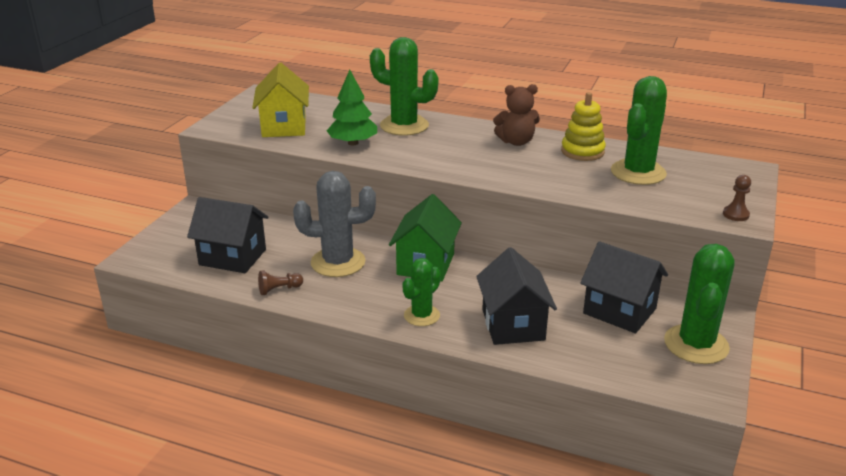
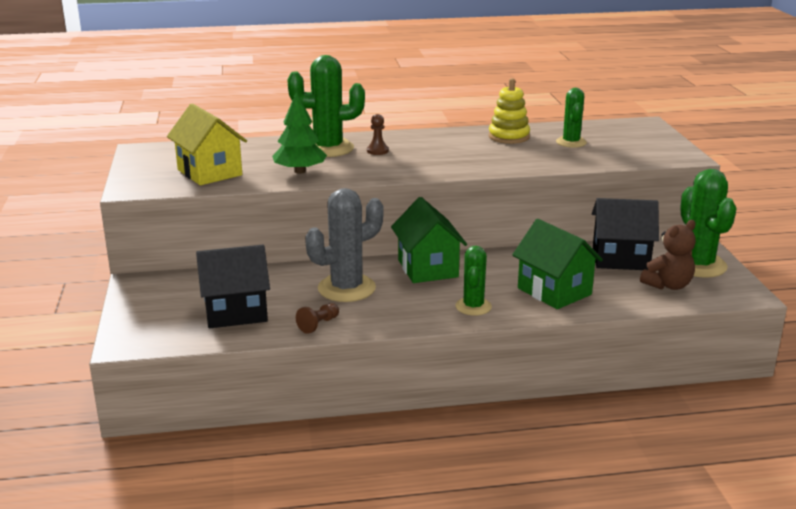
camera: 30 degrees left, 5 degrees down
black house [476,247,557,345] -> green house [512,219,603,309]
brown teddy bear [493,84,540,146] -> brown teddy bear moved to [640,220,696,290]
green cactus [611,76,667,185] -> green cactus [556,88,587,148], size x0.61
brown pawn [723,175,751,221] -> brown pawn moved to [367,114,389,155]

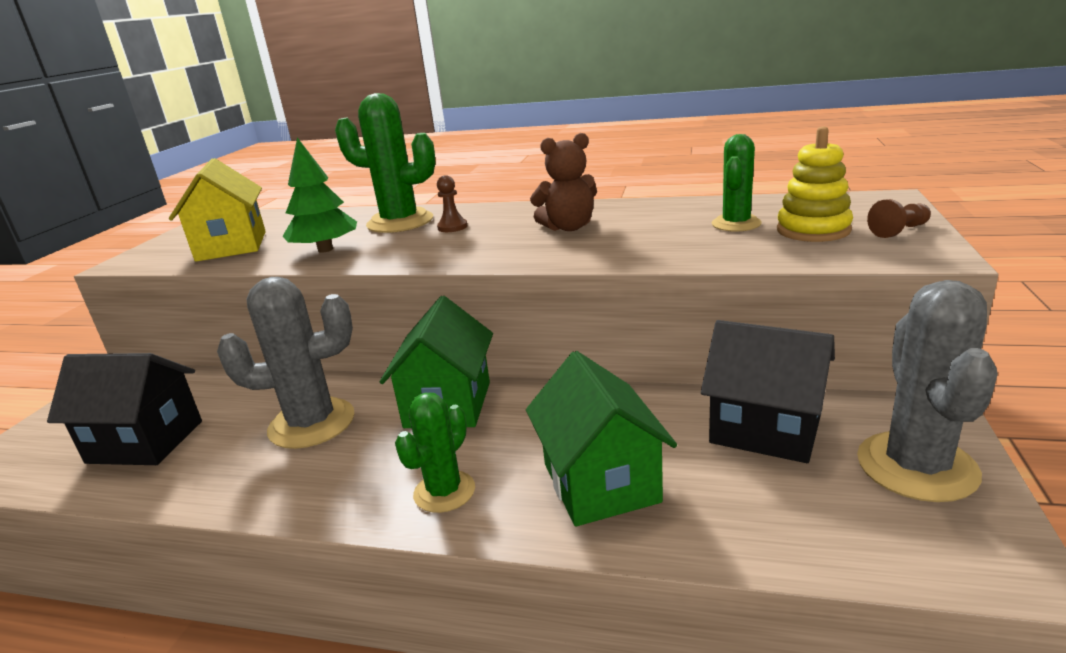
camera: 25 degrees right, 0 degrees up
brown pawn [296,303,339,334] -> brown pawn moved to [867,199,931,238]
yellow stacking toy [489,78,530,144] -> yellow stacking toy moved to [777,127,853,242]
brown teddy bear [640,220,696,290] -> brown teddy bear moved to [530,133,597,231]
green cactus [680,169,737,278] -> grey cactus [857,280,998,502]

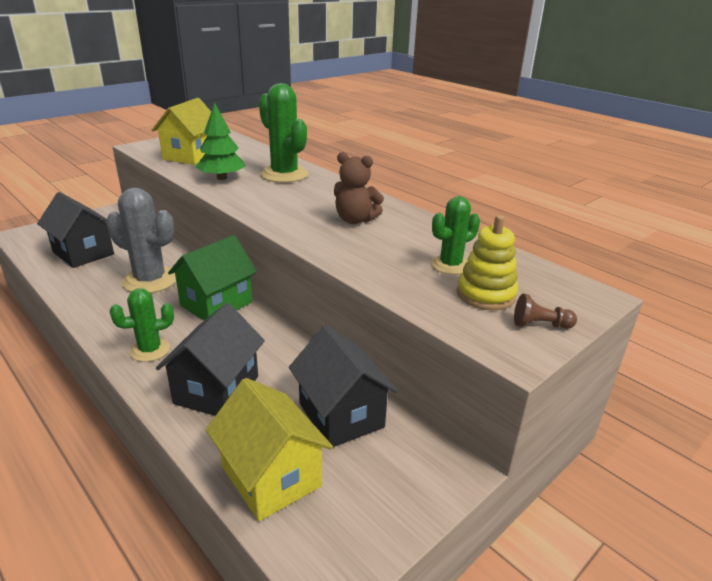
camera: 30 degrees right, 5 degrees up
brown pawn [437,175,468,232] -> none
green house [526,351,677,526] -> black house [156,303,265,416]
grey cactus [857,280,998,502] -> none
none -> yellow house [206,378,333,521]

